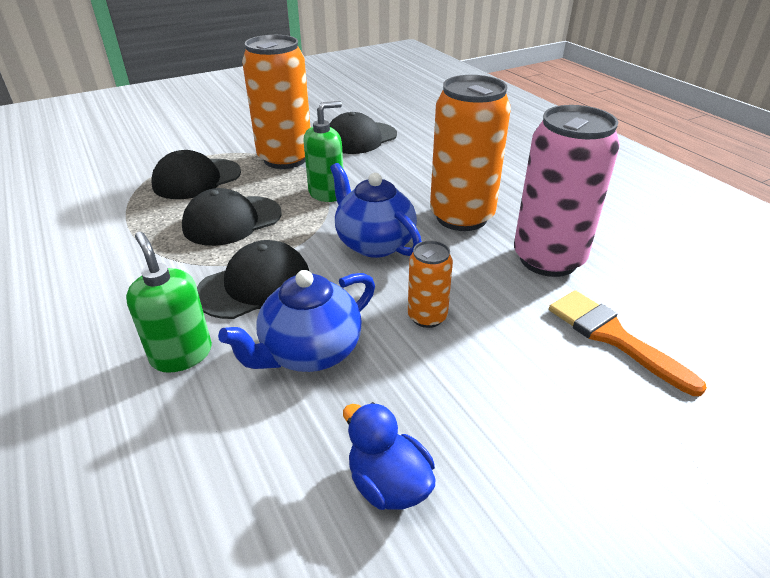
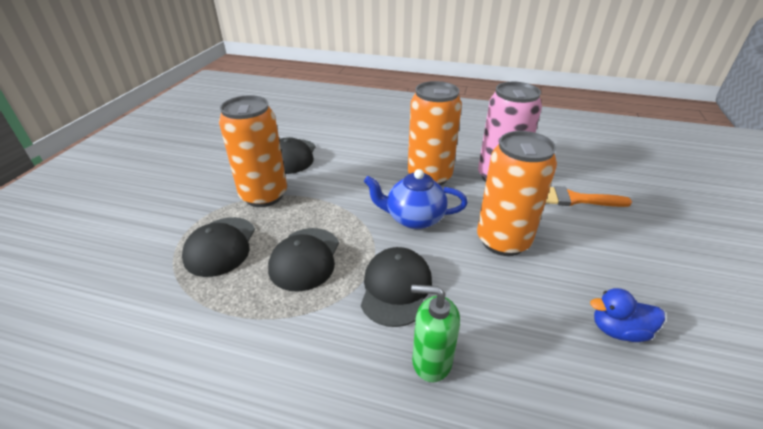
camera: 45 degrees left, 0 degrees up
blue teapot [218,270,375,372] -> none
green soap dispenser [303,101,343,202] -> none
orange can [408,241,453,328] -> orange can [477,131,557,256], size x2.05

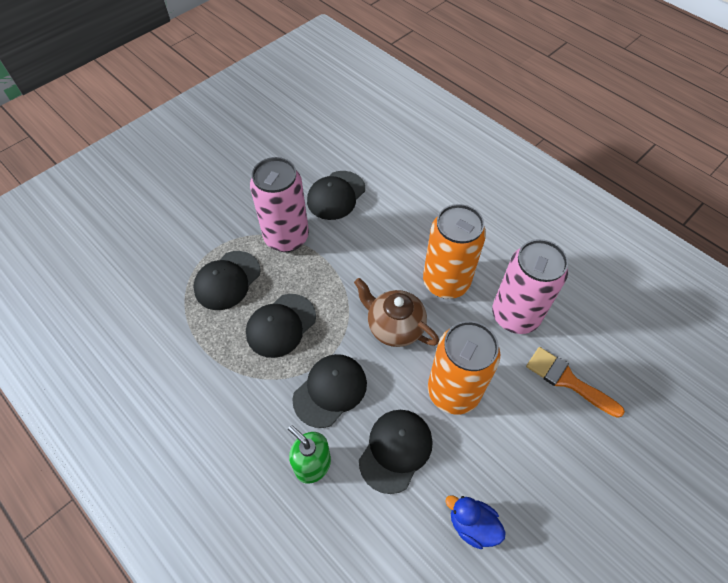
camera: 30 degrees right, 20 degrees up
orange can [219,95,287,207] -> pink can [250,157,309,252]
blue teapot [364,169,468,229] -> brown teapot [354,278,439,347]
none -> black cap [359,410,433,494]

